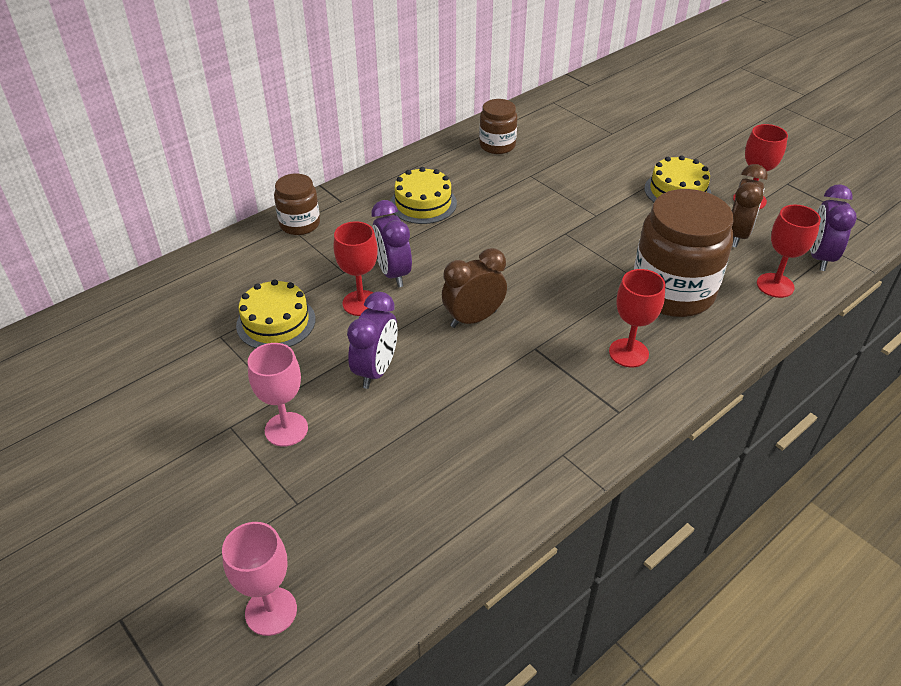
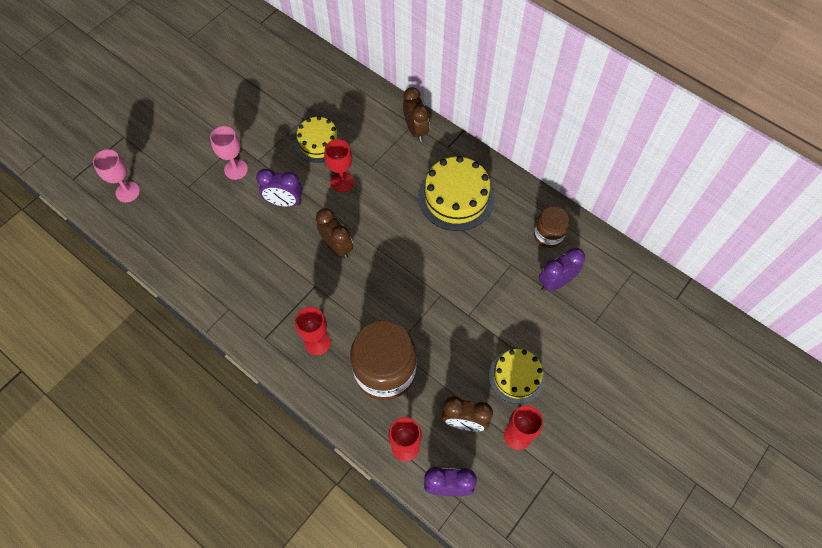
camera: 80 degrees right, 20 degrees up
brown jar [274,174,320,235] -> brown clock [403,87,429,142]
purple clock [372,200,412,287] -> purple clock moved to [539,248,585,291]
yellow cake [390,167,457,224] -> yellow cake [418,156,494,231], size x1.54

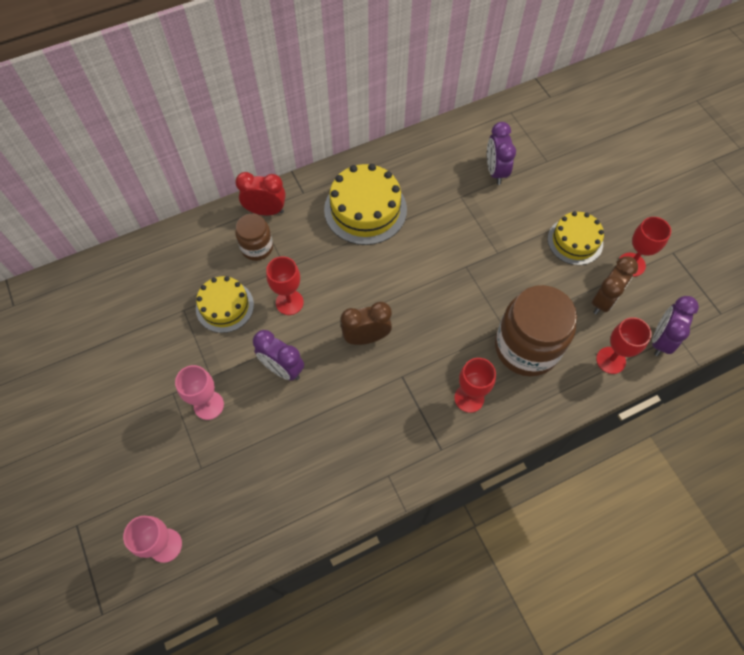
camera: 65 degrees left, 0 degrees up
purple clock [256,169,303,207] -> purple clock turned 90 degrees clockwise [253,330,304,381]
brown clock [403,87,429,142] -> red clock [235,172,286,215]
brown jar [534,206,569,248] -> brown jar moved to [235,214,273,261]

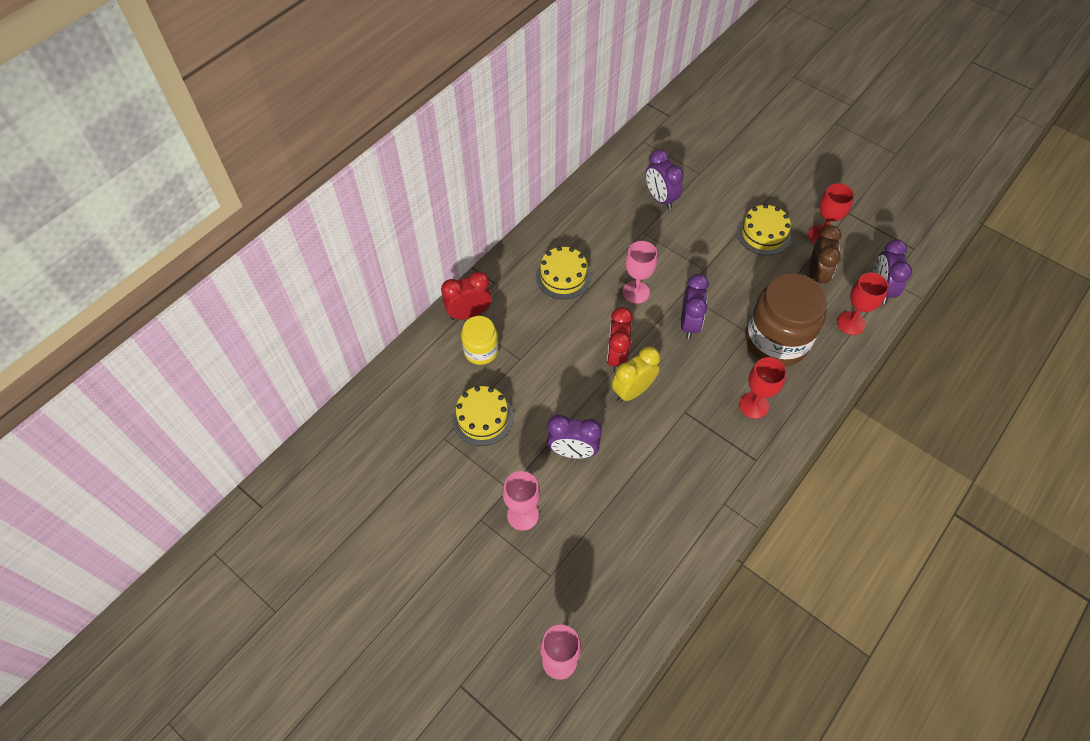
camera: 25 degrees left, 5 degrees down
brown jar [235,214,273,261] -> yellow jar [461,316,498,365]
red goblet [266,256,304,315] -> none
yellow cake [324,164,407,245] -> yellow cake [536,246,591,299], size x0.65
brown clock [341,302,392,345] -> yellow clock [612,346,660,403]
none -> red clock [607,307,633,373]
none -> pink goblet [623,241,657,304]
none -> purple clock [681,274,709,339]

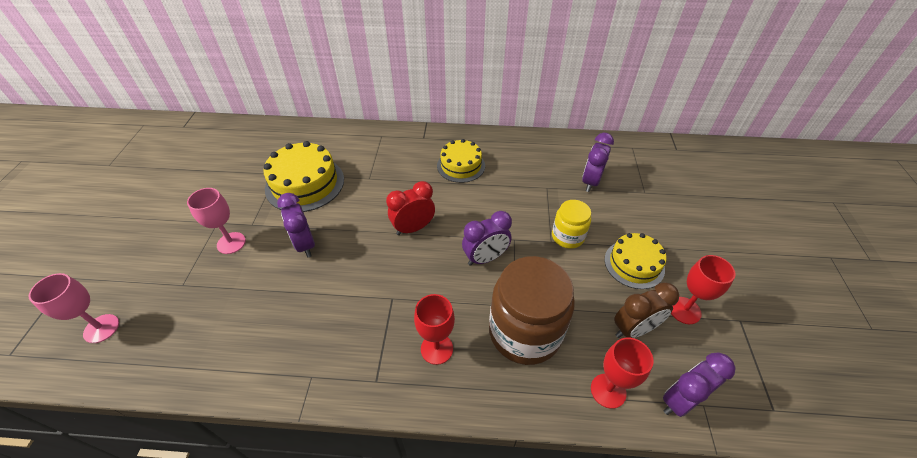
camera: 55 degrees right, 10 degrees down
red clock [441,271,492,320] -> none
yellow cake [452,386,514,446] -> yellow cake [264,141,344,212], size x1.54
yellow jar [461,316,498,365] -> yellow jar moved to [552,200,591,249]
yellow clock [612,346,660,403] -> none
pink goblet [623,241,657,304] -> none

